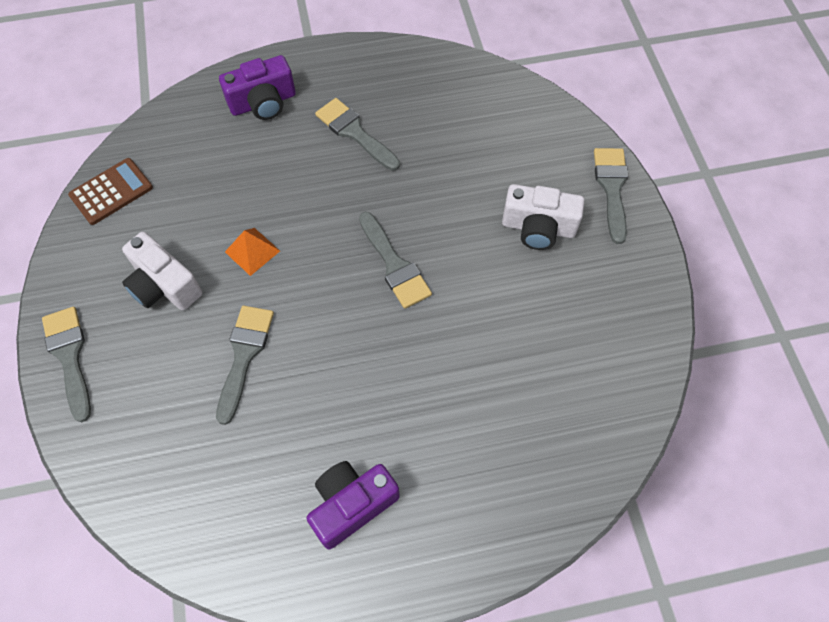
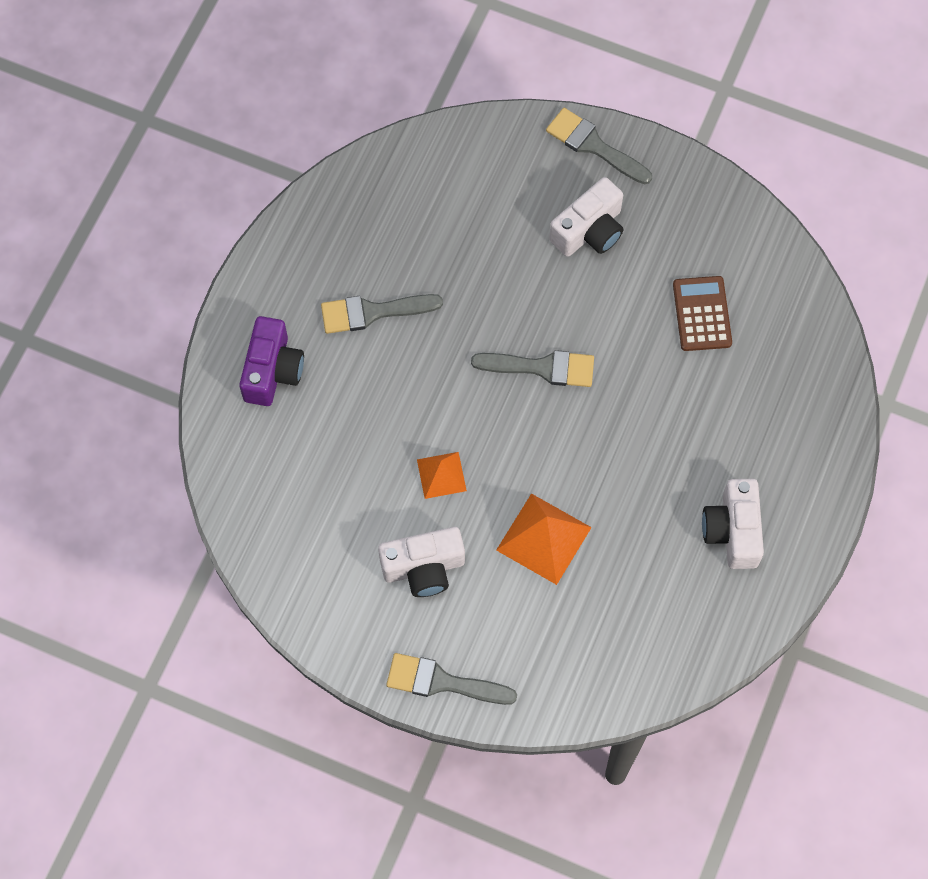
camera: 55 degrees left, 5 degrees up
brown calculator [68,158,153,225] -> brown calculator moved to [673,276,732,351]
grey brush [216,306,274,425] -> orange pyramid [496,493,592,585]
purple camera [306,461,400,550] -> white camera [702,479,764,569]

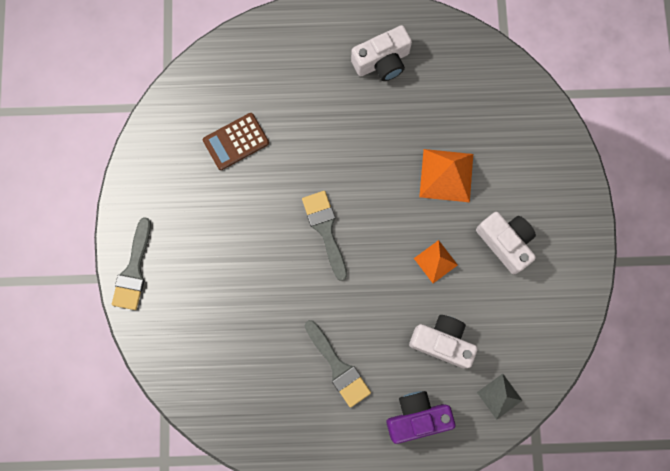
camera: 115 degrees left, 10 degrees up
grey brush [386,653,517,705] -> none
white camera [549,177,623,257] -> white camera moved to [409,315,478,368]
none -> grey pyramid [477,374,523,420]

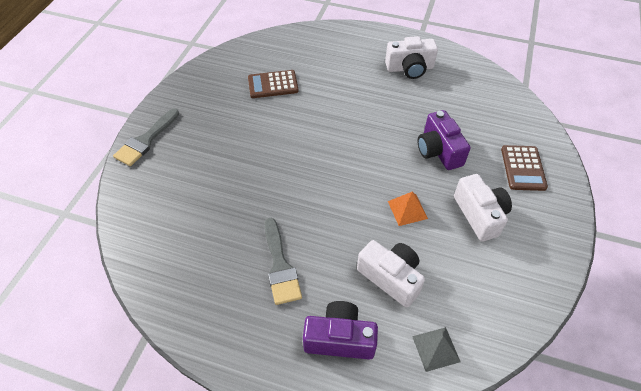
camera: 20 degrees right, 25 degrees down
grey brush [302,191,347,281] -> none
orange pyramid [419,149,473,202] -> purple camera [418,110,470,170]
none -> brown calculator [501,145,548,191]

